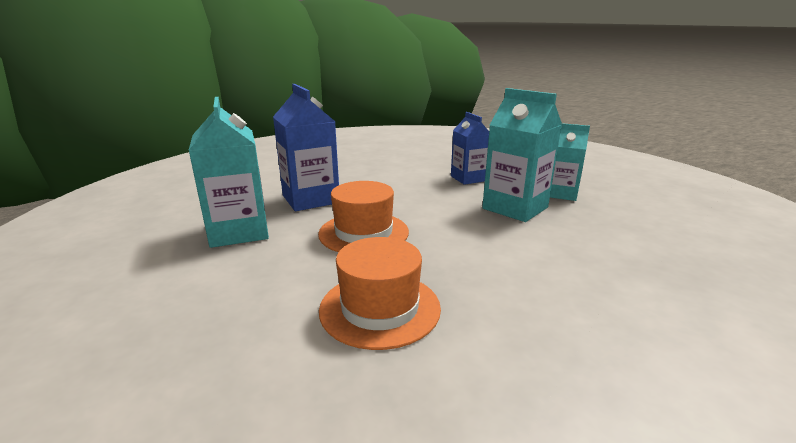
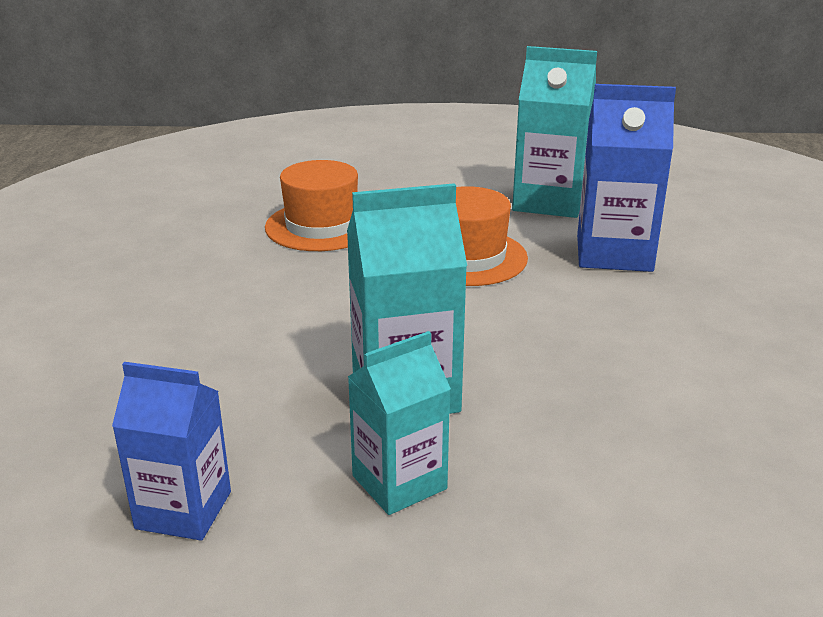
camera: 125 degrees right, 5 degrees up
blue carton [451,112,489,185] -> blue carton moved to [112,362,231,541]

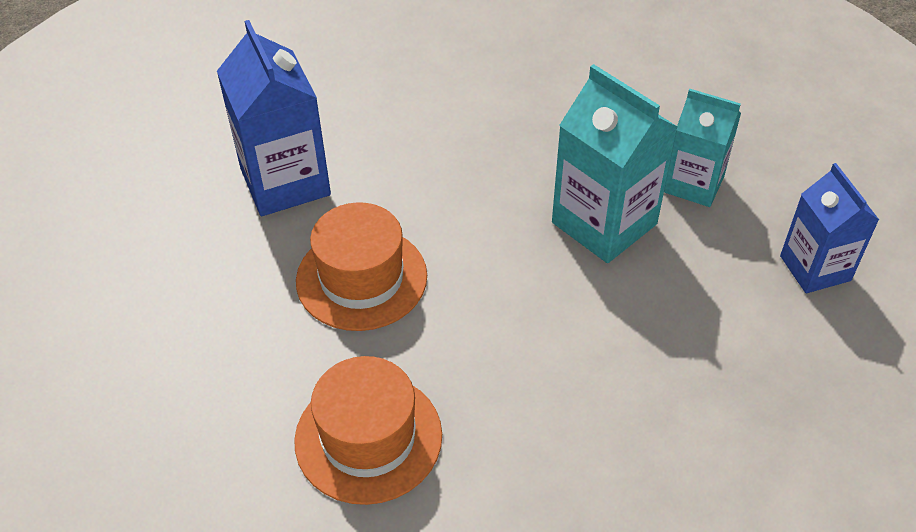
camera: 120 degrees left, 20 degrees up
turquoise carton [512,46,597,218] -> none

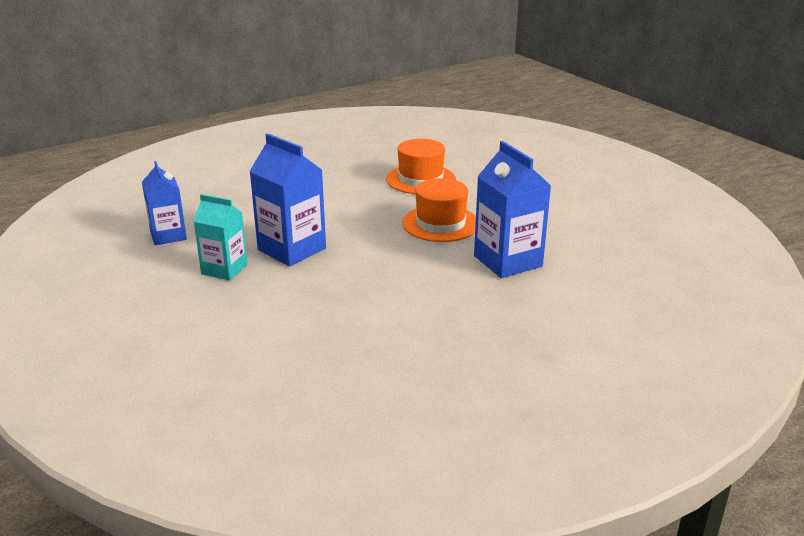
camera: 175 degrees right, 20 degrees down
turquoise carton [552,64,678,263] -> blue carton [249,134,326,266]

